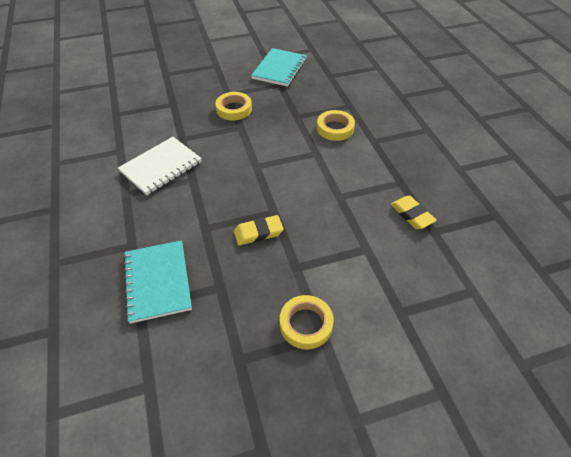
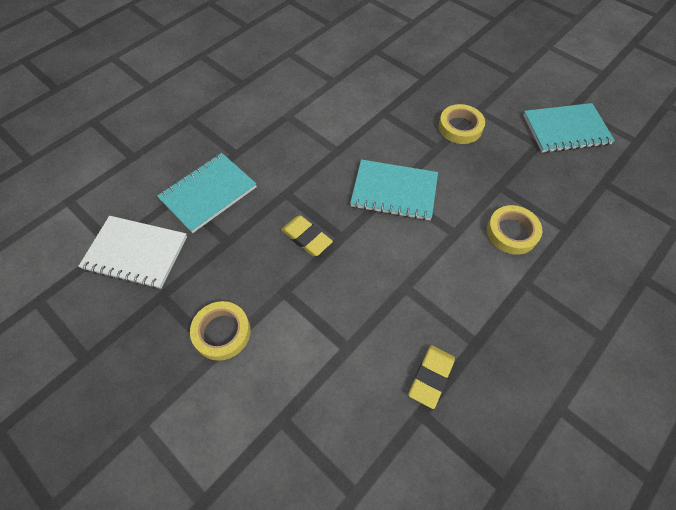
camera: 60 degrees right, 10 degrees up
white notebook [118,137,202,195] -> white notebook moved to [78,216,187,289]
none -> turquoise notebook [350,159,438,221]

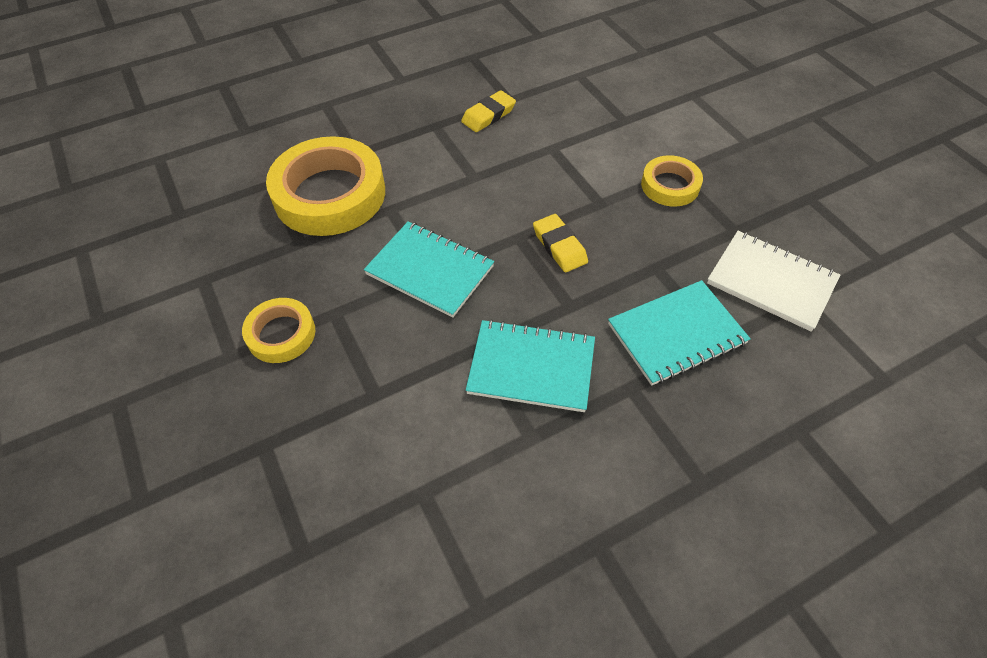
camera: 160 degrees left, 5 degrees down
yellow tape [487,205,542,255] -> yellow tape [266,136,385,236], size x1.92
turquoise notebook [523,103,615,153] -> turquoise notebook moved to [466,319,595,412]

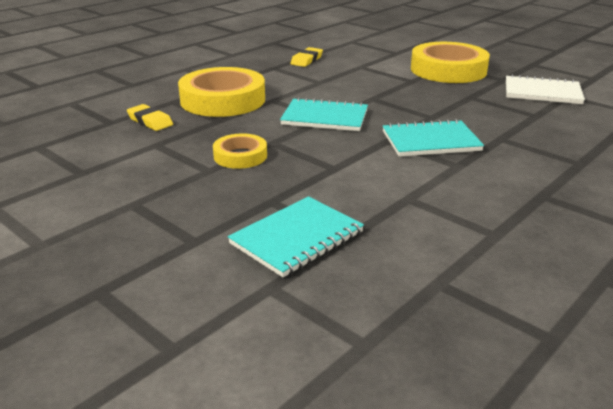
camera: 20 degrees left, 25 degrees down
yellow eraser [533,214,588,272] -> yellow eraser moved to [127,104,173,131]
turquoise notebook [608,280,751,386] -> turquoise notebook moved to [228,196,364,277]
yellow tape [641,155,703,207] -> yellow tape [411,42,490,83], size x1.92

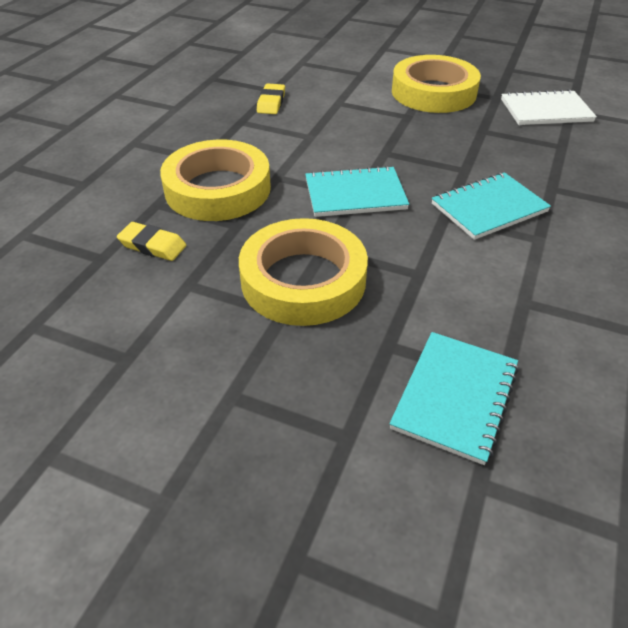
camera: 20 degrees left, 15 degrees up
yellow tape [213,133,267,169] -> yellow tape [239,218,368,326], size x1.92

